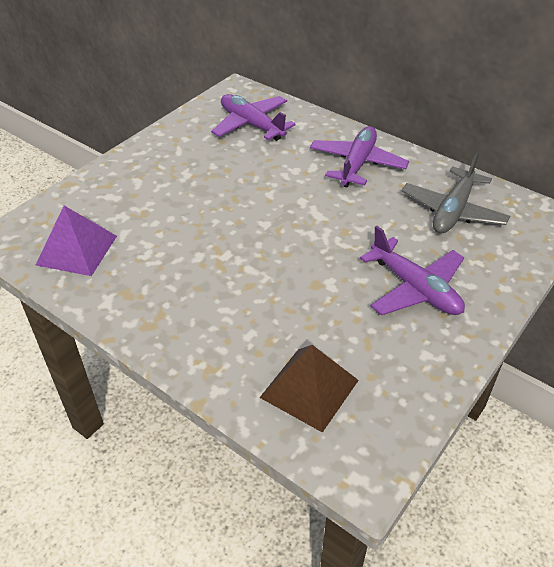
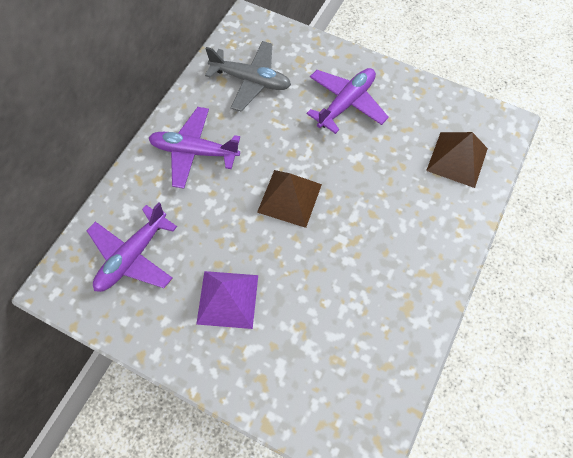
camera: 100 degrees left, 20 degrees up
purple pyramid [36,206,117,276] -> purple pyramid moved to [196,271,258,329]
none -> brown pyramid [257,170,322,228]

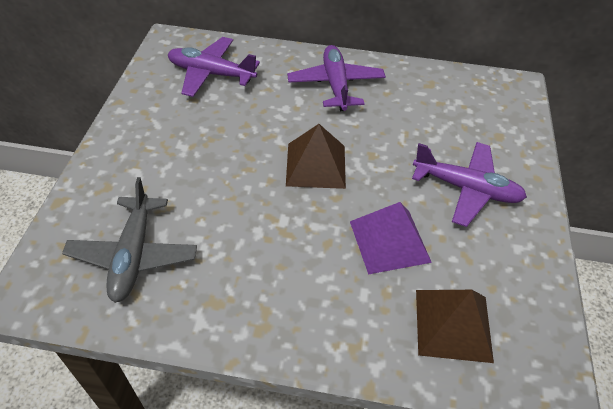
camera: 70 degrees right, 15 degrees down
purple pyramid [196,271,258,329] -> purple pyramid moved to [350,202,432,274]
grey plane [205,41,291,111] -> grey plane moved to [62,177,197,303]

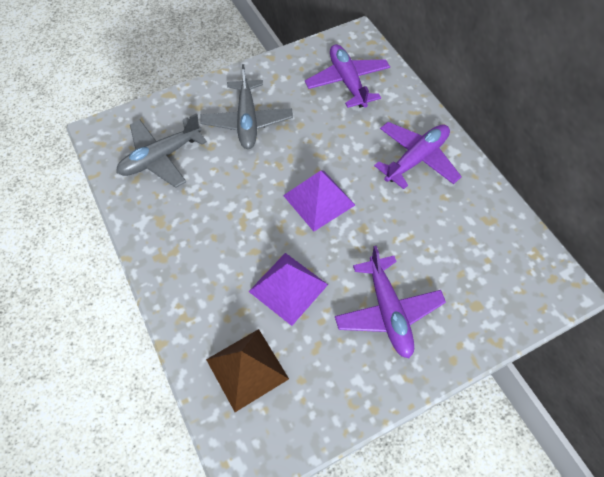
camera: 55 degrees right, 10 degrees up
brown pyramid [286,124,346,189] -> purple pyramid [283,170,355,232]
none -> grey plane [200,64,293,149]

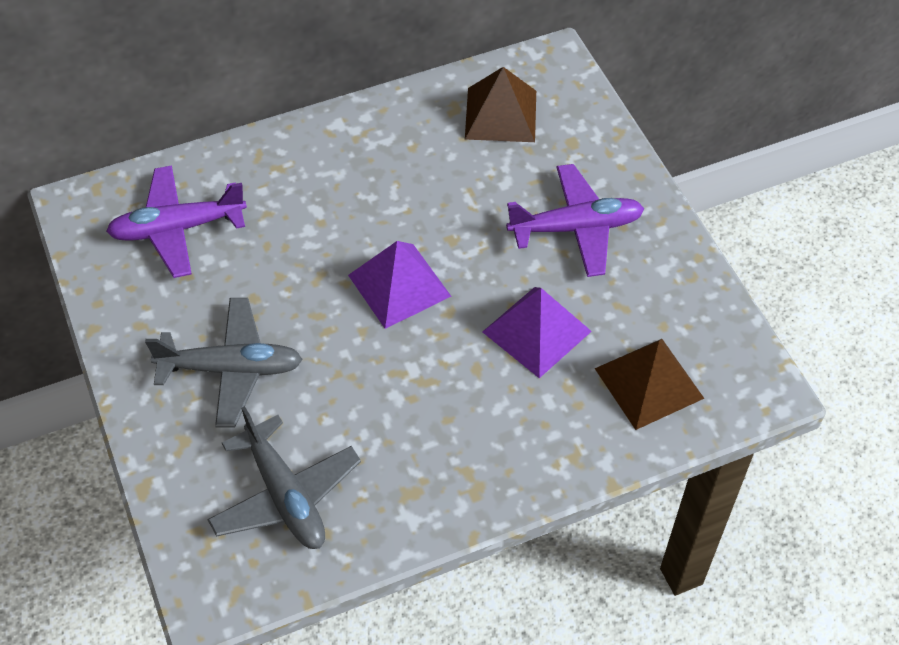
camera: 85 degrees left, 5 degrees down
purple plane [374,122,462,189] -> none
none -> brown pyramid [465,67,536,142]

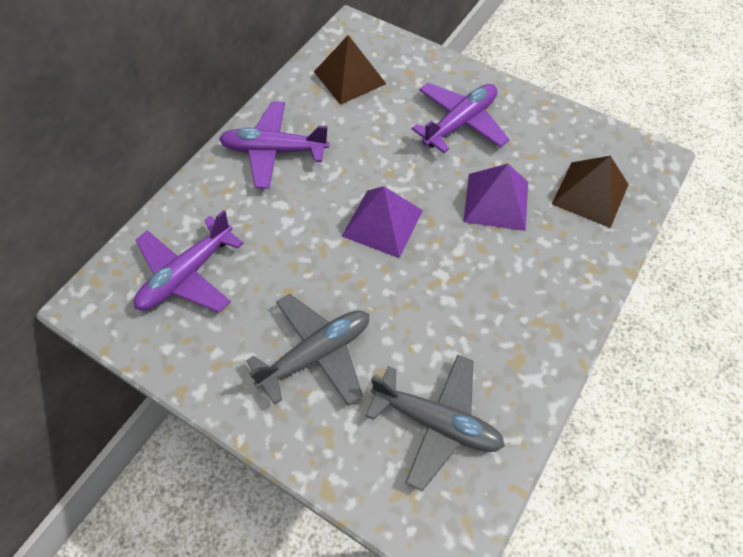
camera: 35 degrees left, 5 degrees up
none -> purple plane [219,101,329,189]

